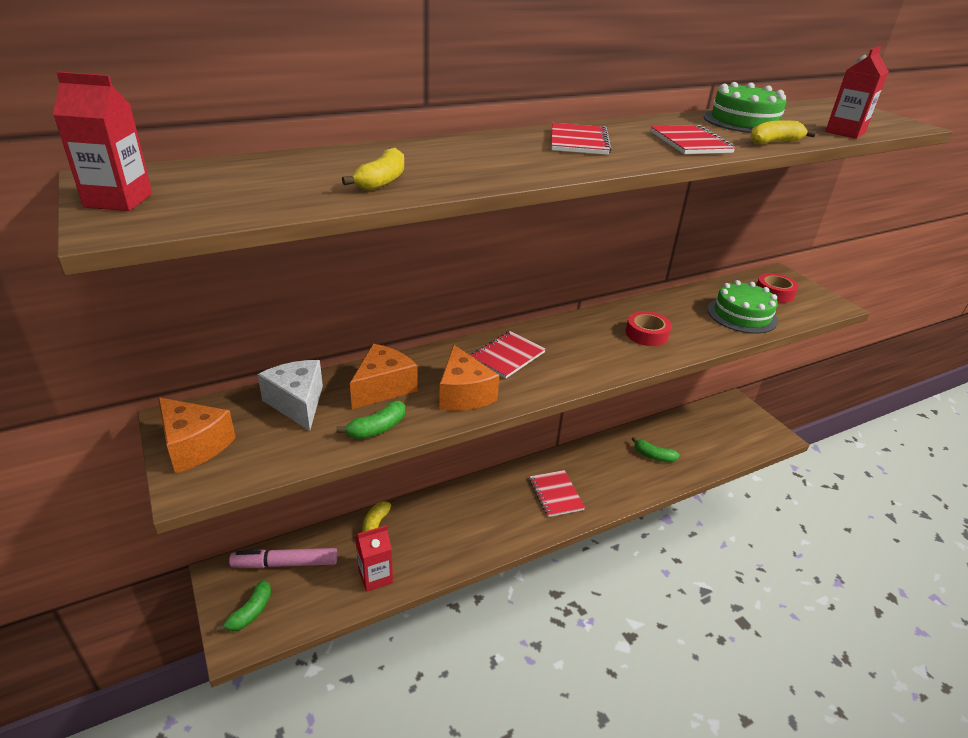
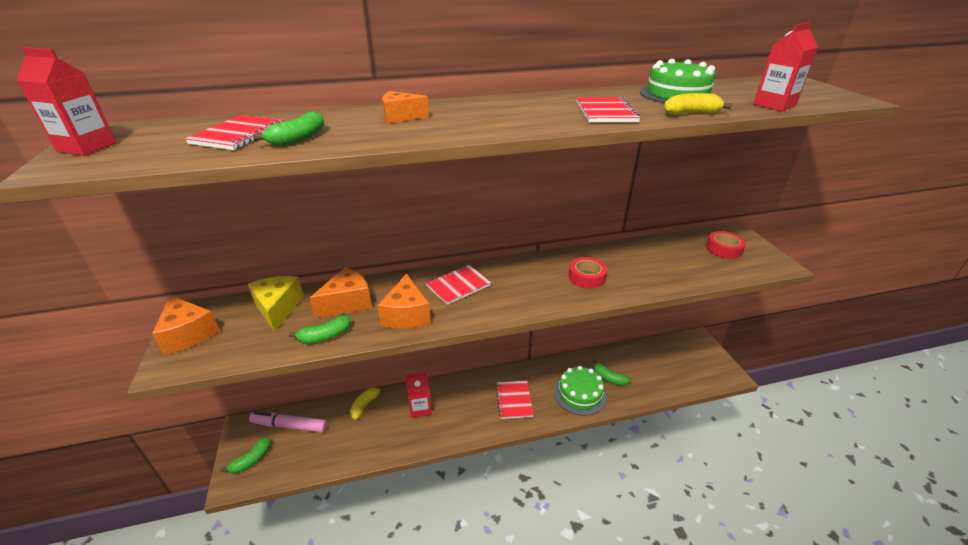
camera: 15 degrees right, 0 degrees up
white cheese [257,360,323,431] -> yellow cheese [248,276,304,332]
yellow banana [342,148,404,191] -> green banana [253,111,325,146]
red carton [355,525,393,592] -> red carton moved to [405,372,431,418]
red notebook [552,123,612,155] -> red notebook moved to [185,115,284,150]
green cake [707,280,778,334] -> green cake moved to [554,366,607,416]
none -> orange cheese [382,91,429,124]

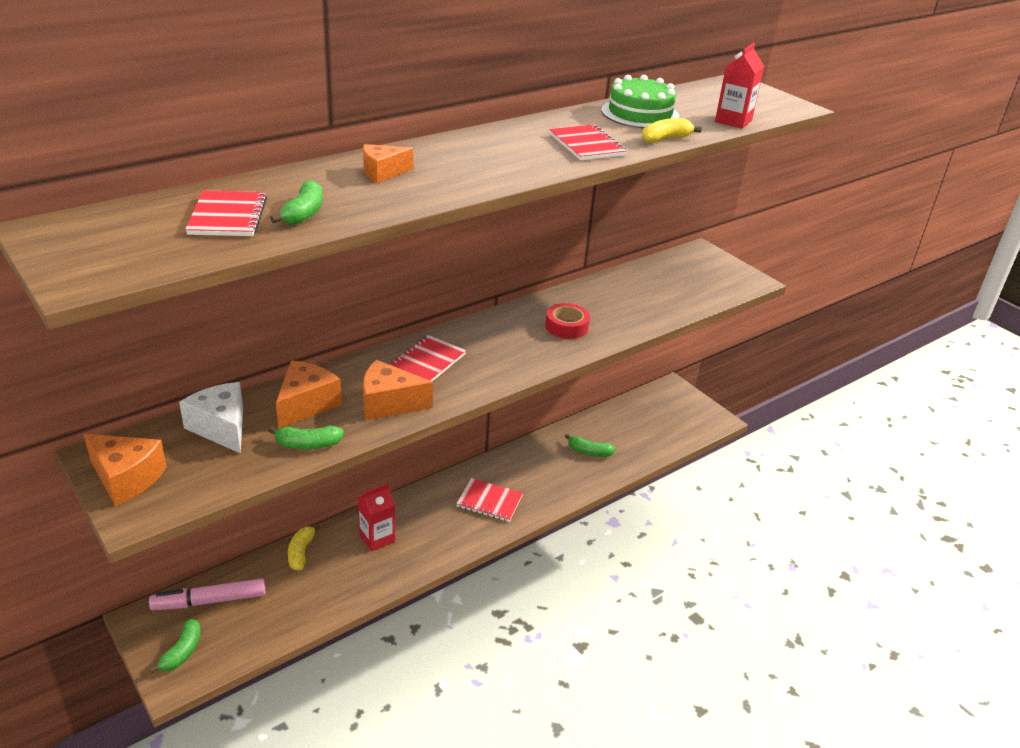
camera: 25 degrees left, 0 degrees up
red carton [16,47,116,156] -> none
yellow cheese [248,276,304,332] -> white cheese [179,382,243,454]
green banana [289,315,351,344] -> green banana turned 45 degrees clockwise [268,425,344,449]
orange cheese [377,273,431,329] -> orange cheese turned 120 degrees clockwise [363,360,433,420]
red notebook [496,381,534,419] -> red notebook turned 45 degrees counterclockwise [456,478,523,522]
green cake [554,366,607,416] -> none
red tape [706,231,746,259] -> none

